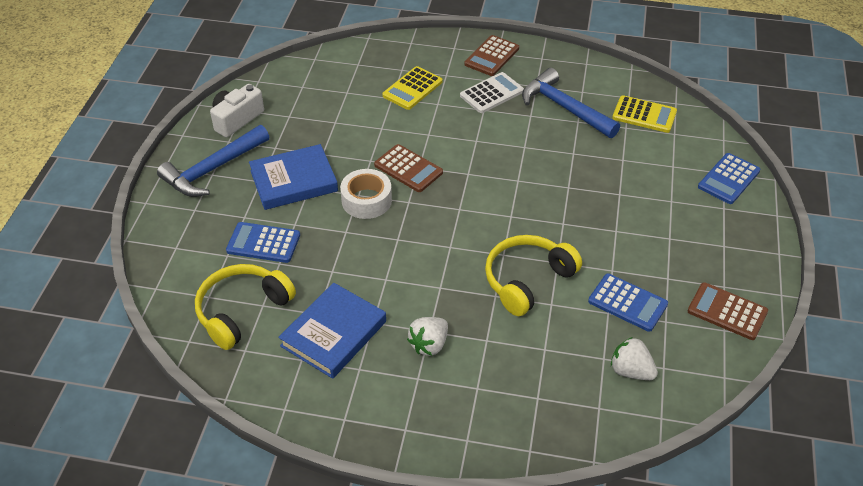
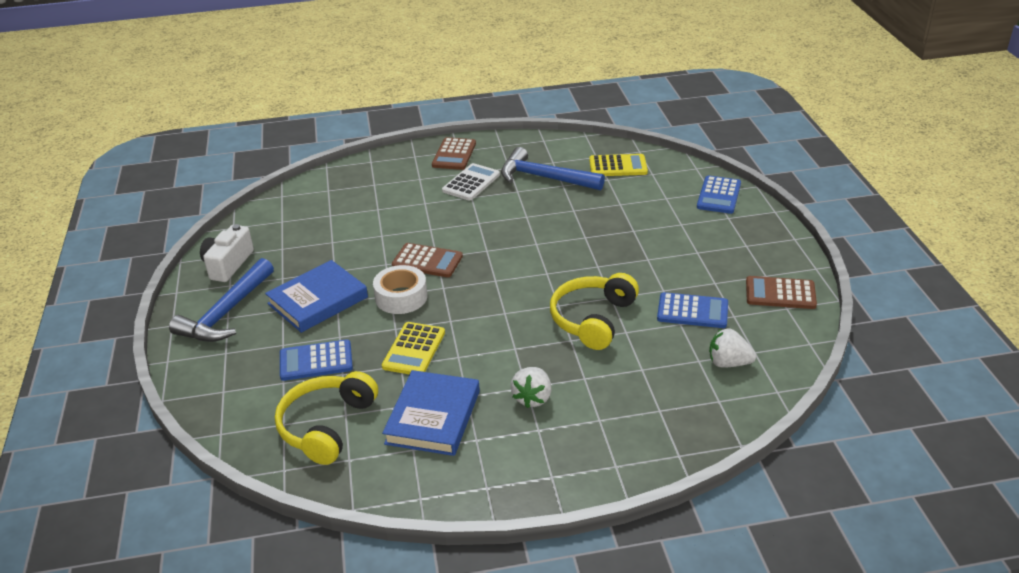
camera: 20 degrees left, 10 degrees down
yellow calculator [382,66,443,110] -> yellow calculator moved to [382,322,445,375]

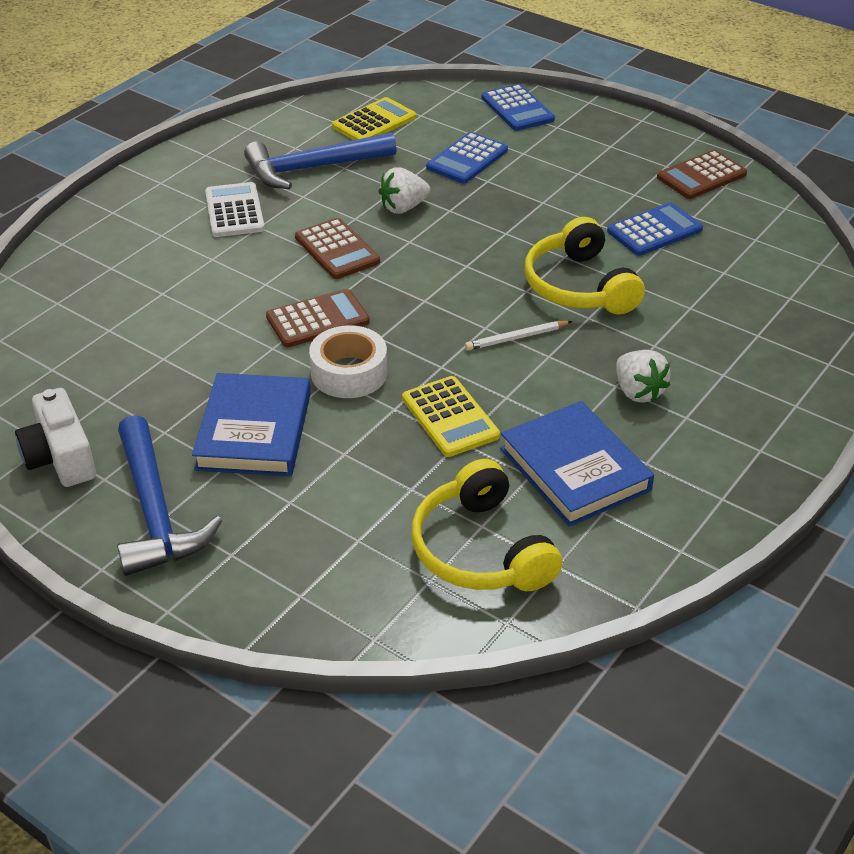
camera: 45 degrees left, 5 degrees up
blue calculator [280,339,353,381] -> blue calculator moved to [426,132,508,184]
brown calculator [432,137,476,170] -> brown calculator moved to [295,218,380,279]
white strawberry [709,329,756,368] -> white strawberry moved to [378,168,430,214]
none -> white pencil [465,321,572,350]

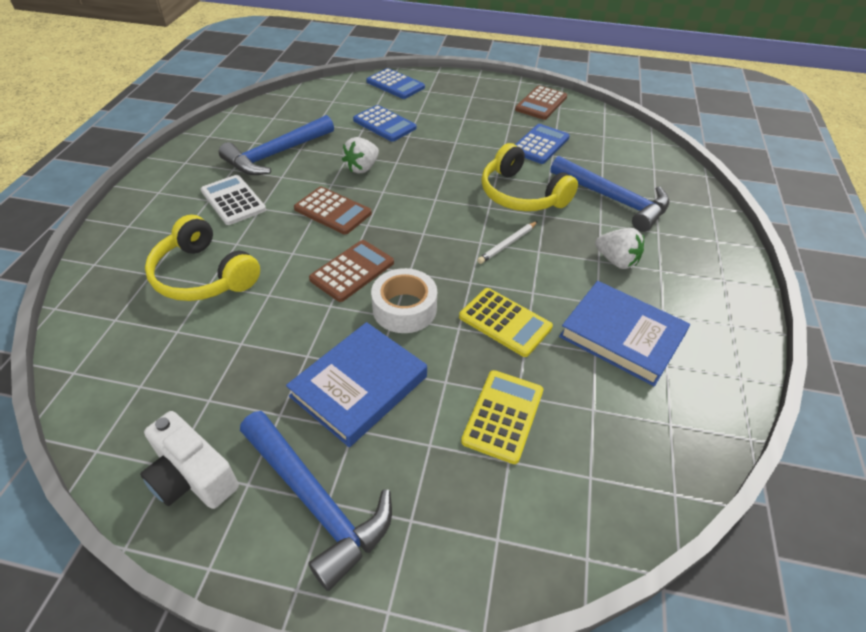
camera: 25 degrees left, 5 degrees up
blue book [192,373,311,476] -> blue book turned 60 degrees clockwise [286,322,427,447]
yellow calculator [332,97,416,140] -> yellow calculator moved to [461,370,543,464]
yellow headphones [411,459,562,591] -> yellow headphones moved to [145,215,260,301]
blue calculator [426,132,508,184] -> blue calculator turned 60 degrees counterclockwise [353,105,417,142]
none -> blue hammer [550,156,669,232]

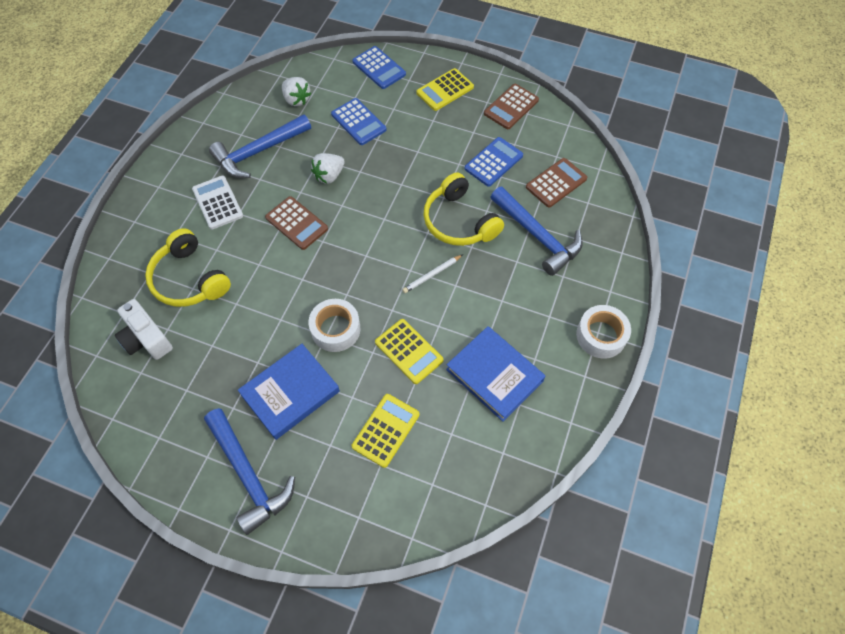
camera: 10 degrees right, 15 degrees up
white camera [140,411,239,509] -> white camera moved to [115,299,173,360]
brown calculator [309,240,394,302] -> brown calculator moved to [526,158,587,208]
white strawberry [595,228,644,269] -> white strawberry moved to [282,77,311,106]
none -> yellow calculator [416,68,474,111]
none -> white tape [576,305,631,359]

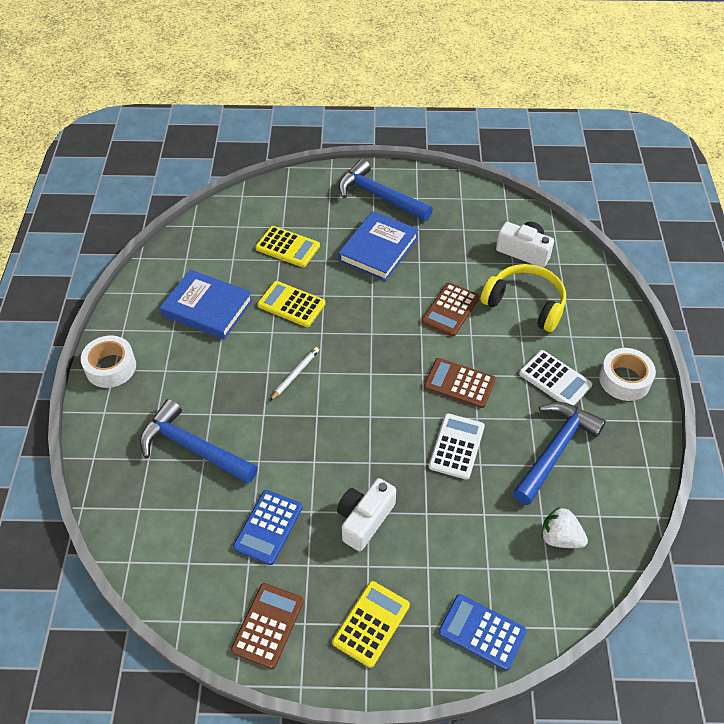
camera: 160 degrees right, 10 degrees down
white tape [308,299,361,352] -> white tape moved to [599,348,656,401]
white strawberry [311,153,345,184] -> white calculator [429,413,485,480]
blue calculator [331,98,386,145] -> none
yellow calculator [352,394,420,468] -> yellow calculator turned 75 degrees counterclockwise [255,226,320,267]
yellow headphones [423,172,504,246] -> none
brown calculator [526,158,587,208] -> brown calculator moved to [422,282,480,337]
none -> white camera [337,478,396,551]

